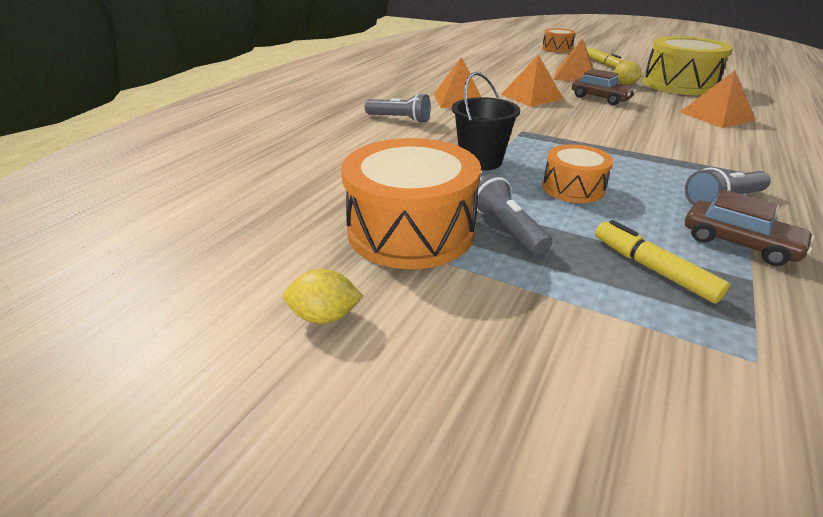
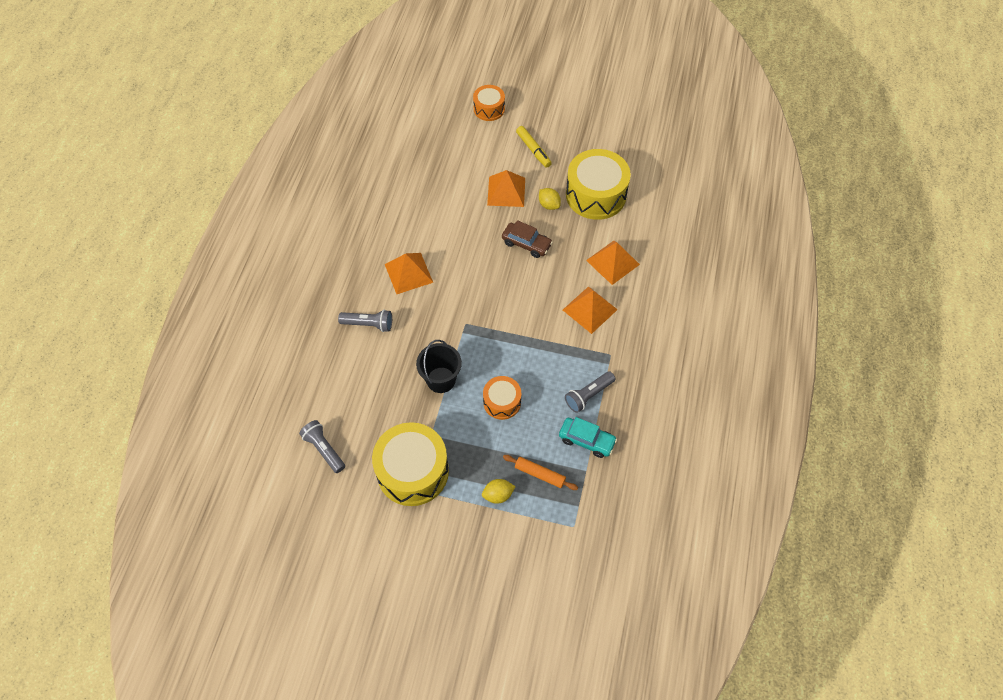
camera: 15 degrees left, 25 degrees up
yellow lemon [283,269,363,324] -> yellow lemon moved to [482,479,516,504]
orange drum [341,138,481,269] -> yellow drum [372,422,449,506]
grey flashlight [473,173,552,255] -> grey flashlight moved to [299,420,345,473]
orange pyramid [501,55,563,107] -> orange pyramid moved to [563,286,618,334]
yellow marker [595,220,730,304] -> orange rolling pin [503,455,578,490]
brown car [685,190,815,266] -> turquoise car [559,417,617,458]

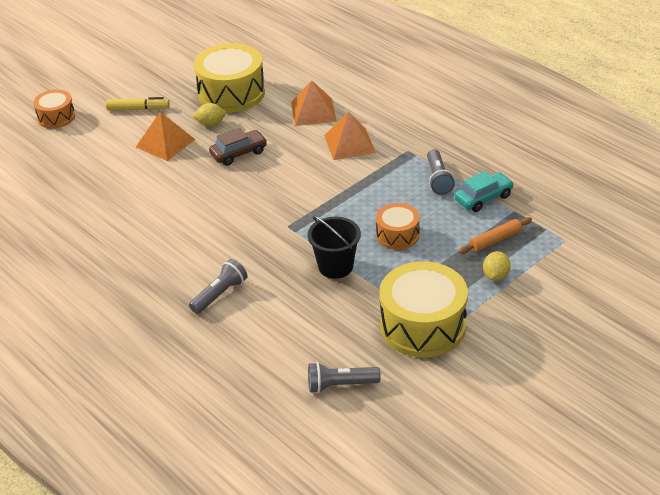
camera: 55 degrees left, 20 degrees down
orange pyramid [385,253,433,294] -> none

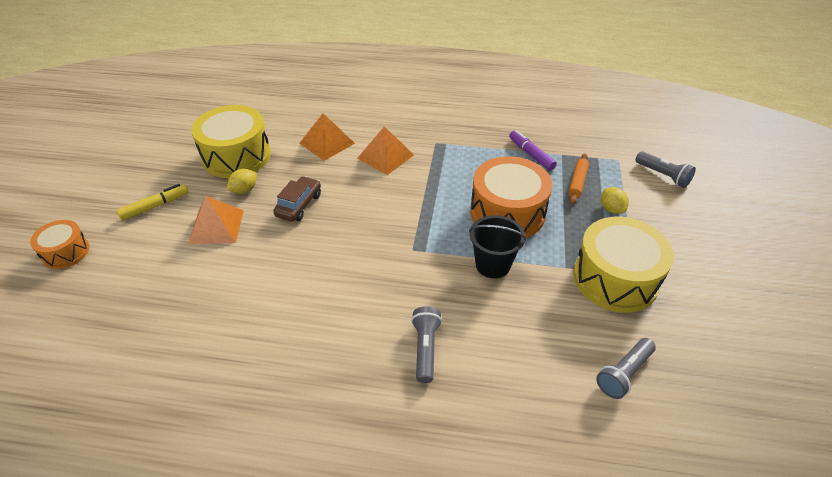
camera: 40 degrees left, 5 degrees up
orange drum [376,203,420,250] -> orange drum [470,156,553,238], size x1.82
grey flashlight [427,149,455,195] -> grey flashlight moved to [635,151,696,188]
turquoise car [455,171,514,212] -> purple marker [509,130,557,171]

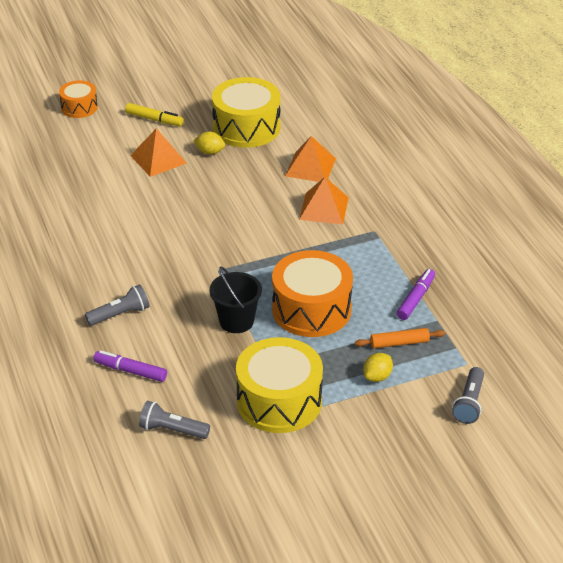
camera: 60 degrees right, 5 degrees down
brown car [273,176,321,222] -> none
none -> purple marker [94,350,167,382]

